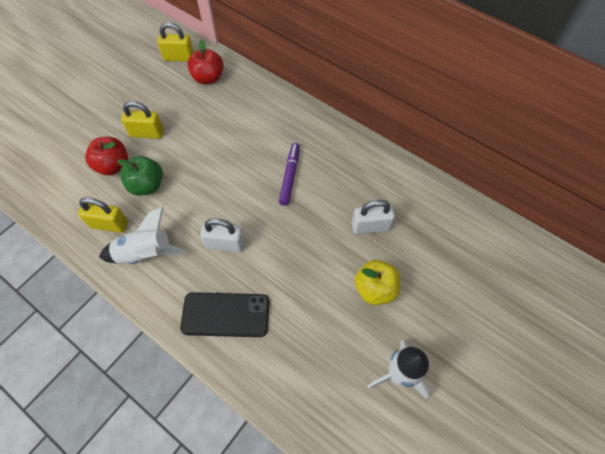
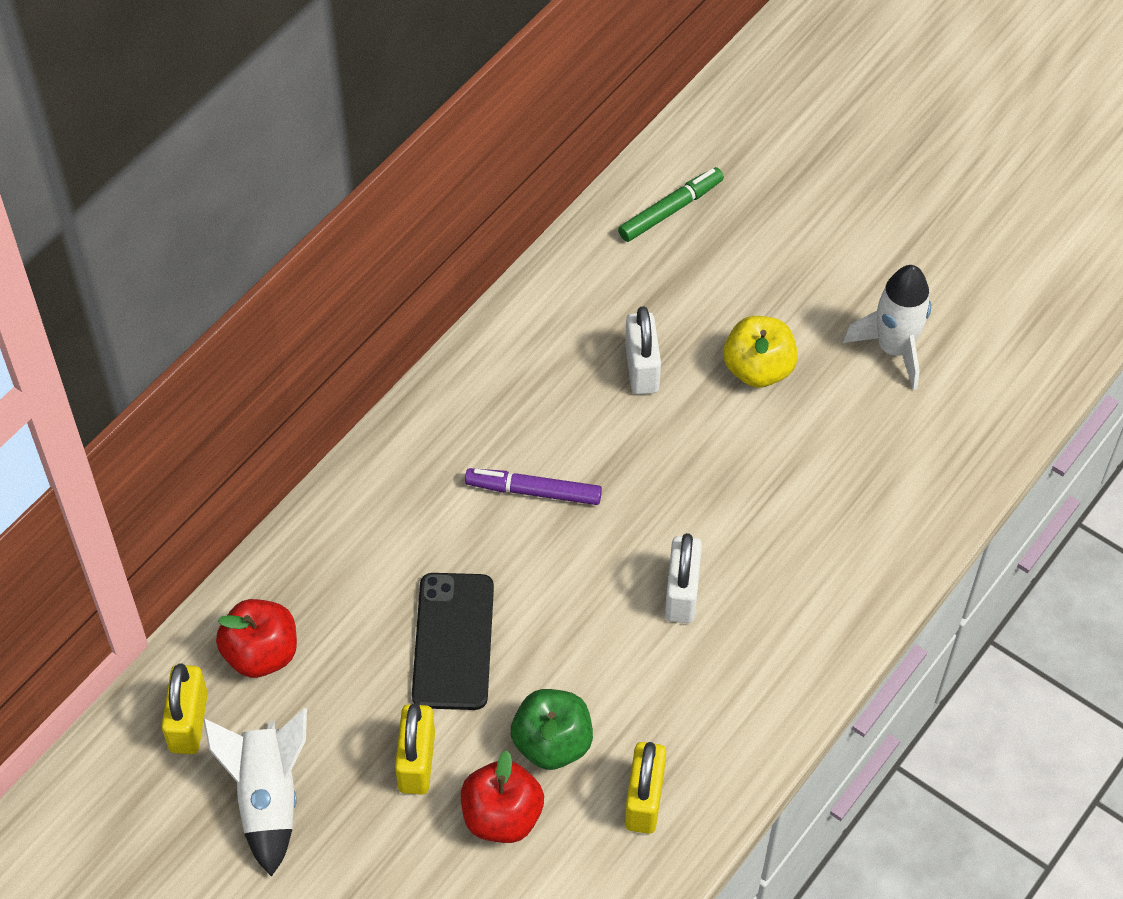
camera: 90 degrees left, 5 degrees down
white rocket [99,207,187,264] -> white rocket moved to [203,708,307,877]
black phone [180,292,269,337] -> black phone moved to [412,573,494,710]
none -> green marker [618,167,724,242]

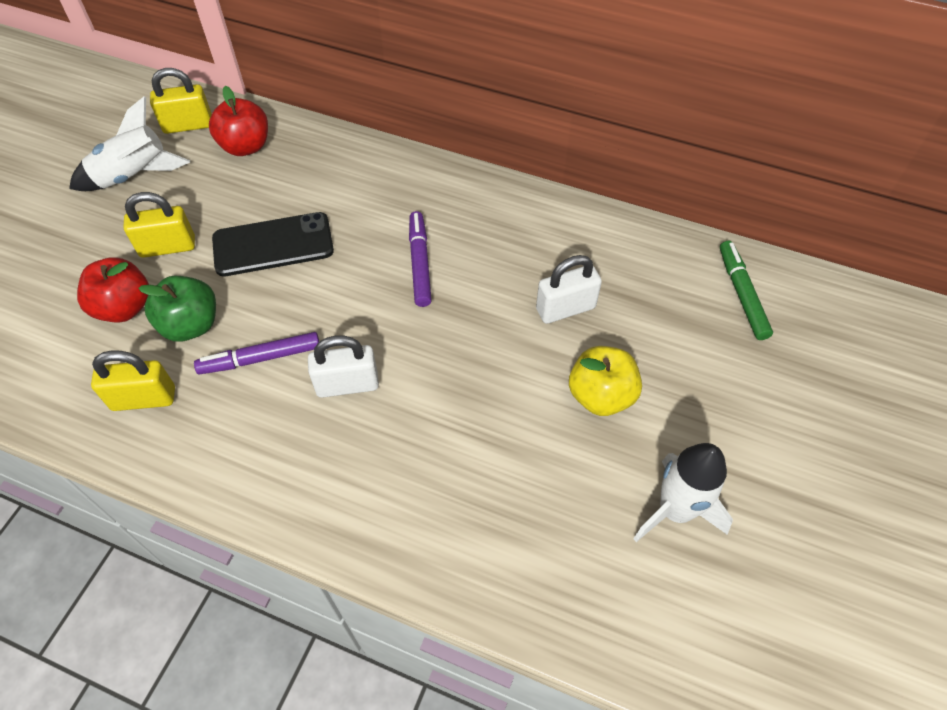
camera: 75 degrees right, 0 degrees up
green marker [618,167,724,242] -> green marker turned 135 degrees counterclockwise [720,241,773,340]
none -> purple marker [194,332,319,375]

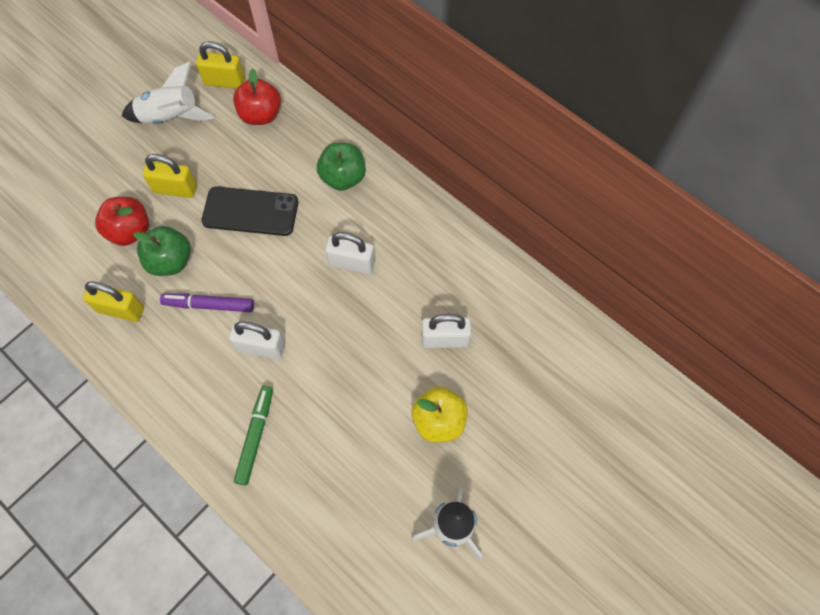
camera: 20 degrees right, 10 degrees up
purple marker [409,211,432,307] -> white padlock [325,232,375,274]
green marker [720,241,773,340] -> green marker moved to [234,386,273,485]
none -> green apple [317,143,366,191]

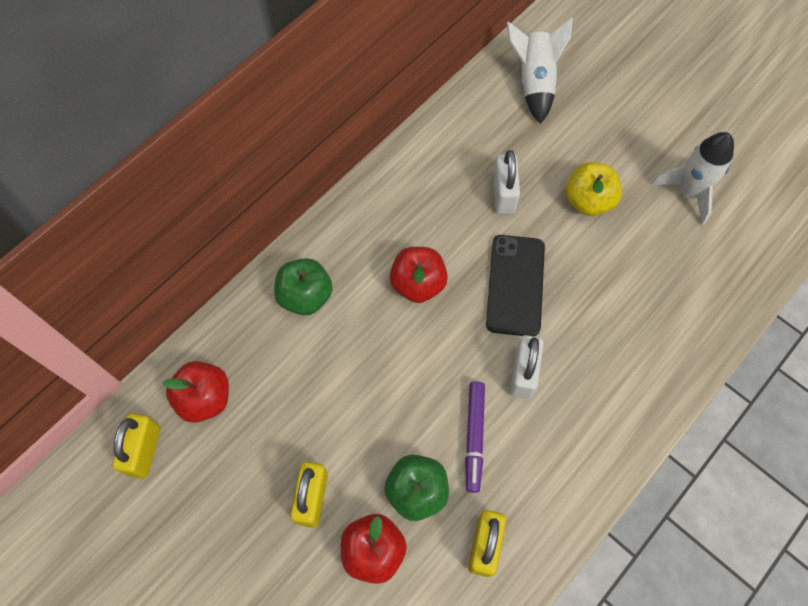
camera: 90 degrees left, 0 degrees up
white rocket [122,61,215,124] -> white rocket moved to [506,17,573,124]
black phone [202,186,299,236] -> black phone moved to [486,235,545,336]
green marker [234,386,273,485] -> none
white padlock [325,232,375,274] -> red apple [390,247,448,303]

